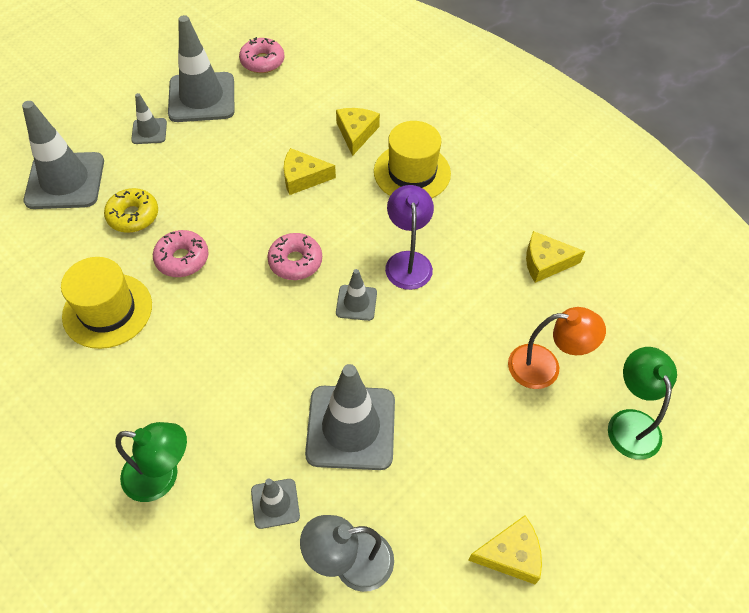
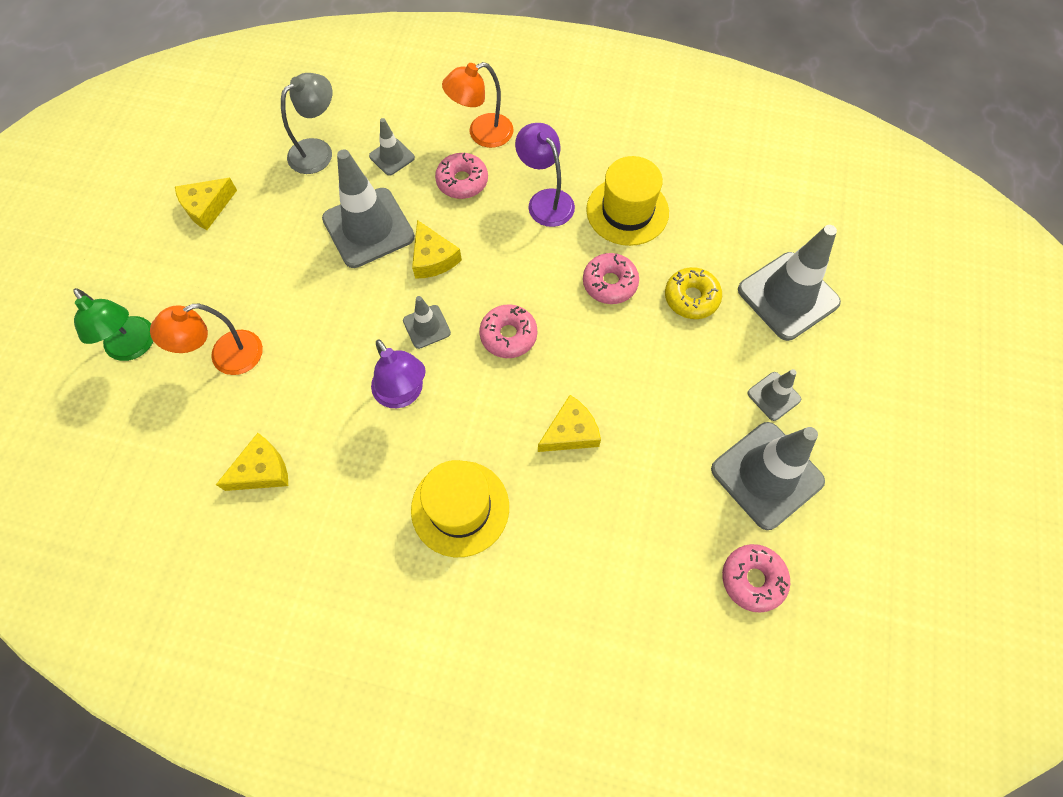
camera: 150 degrees right, 10 degrees up
green lamp [115,422,187,502] -> orange lamp [442,62,513,148]
yellow cheese [336,108,380,156] -> yellow cheese moved to [412,220,462,279]
none -> pink donut [435,153,488,199]
none -> purple lamp [515,123,575,227]

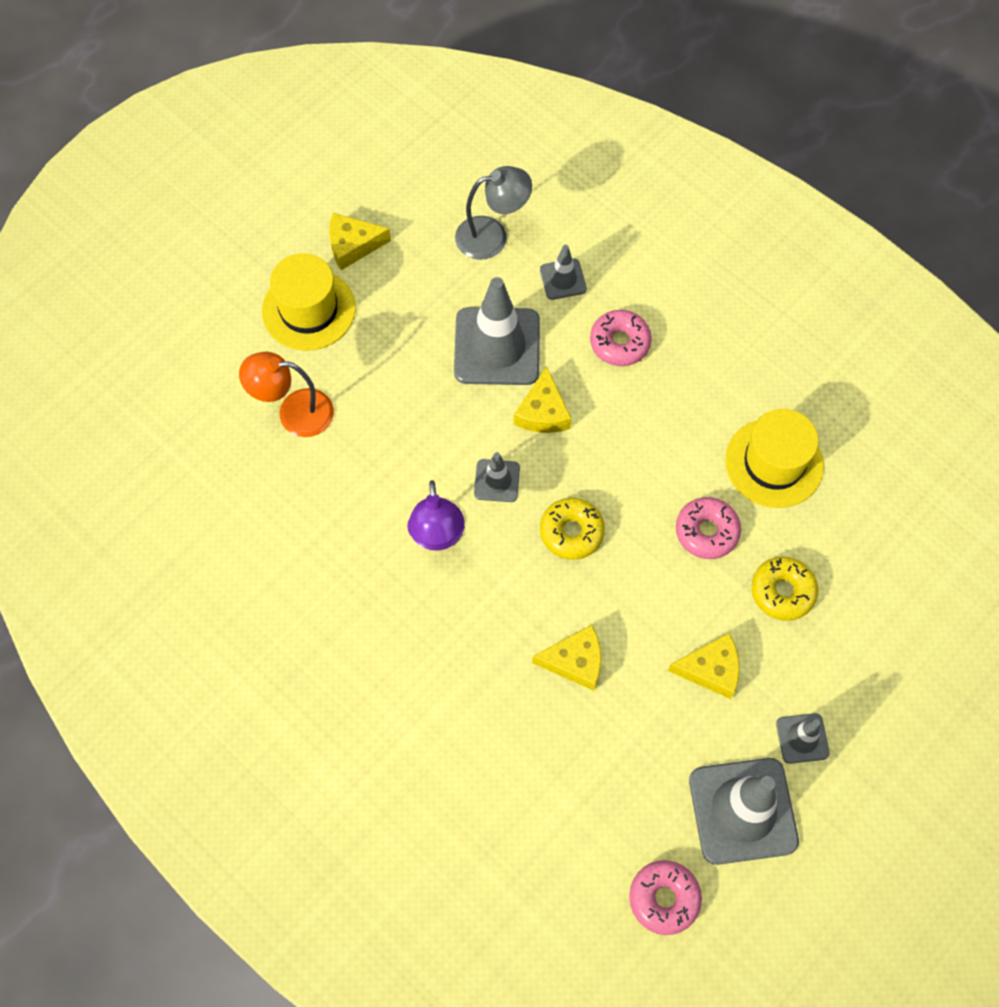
camera: 30 degrees right, 0 degrees up
green lamp [73,288,153,361] -> none
yellow cheese [216,433,288,491] -> yellow cheese moved to [668,633,740,699]
yellow hat [411,460,509,557] -> yellow hat moved to [262,253,356,351]
orange lamp [442,62,513,148] -> none
pink donut [479,304,537,358] -> yellow donut [540,498,605,560]
purple lamp [515,123,575,227] -> none
grey traffic cone [738,225,841,341] -> none

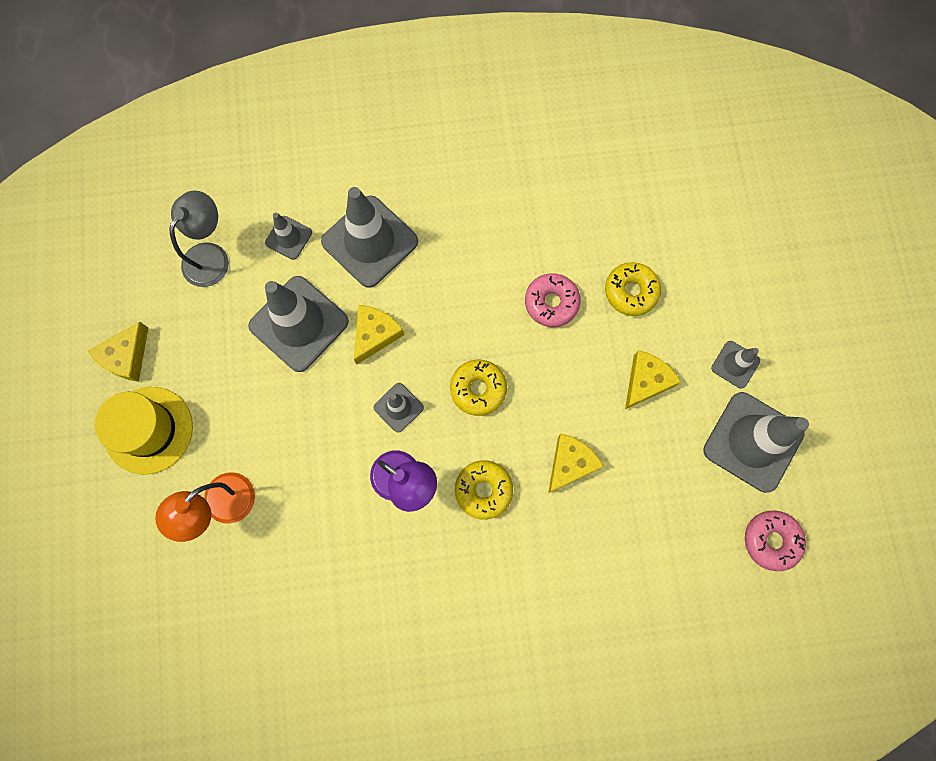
camera: 50 degrees left, 10 degrees up
yellow cheese [514,366,572,433] -> yellow cheese turned 105 degrees counterclockwise [354,305,404,364]
pink donut [590,310,652,366] -> grey traffic cone [321,187,418,288]
yellow hat [725,409,824,508] -> none
none -> yellow donut [455,460,513,520]

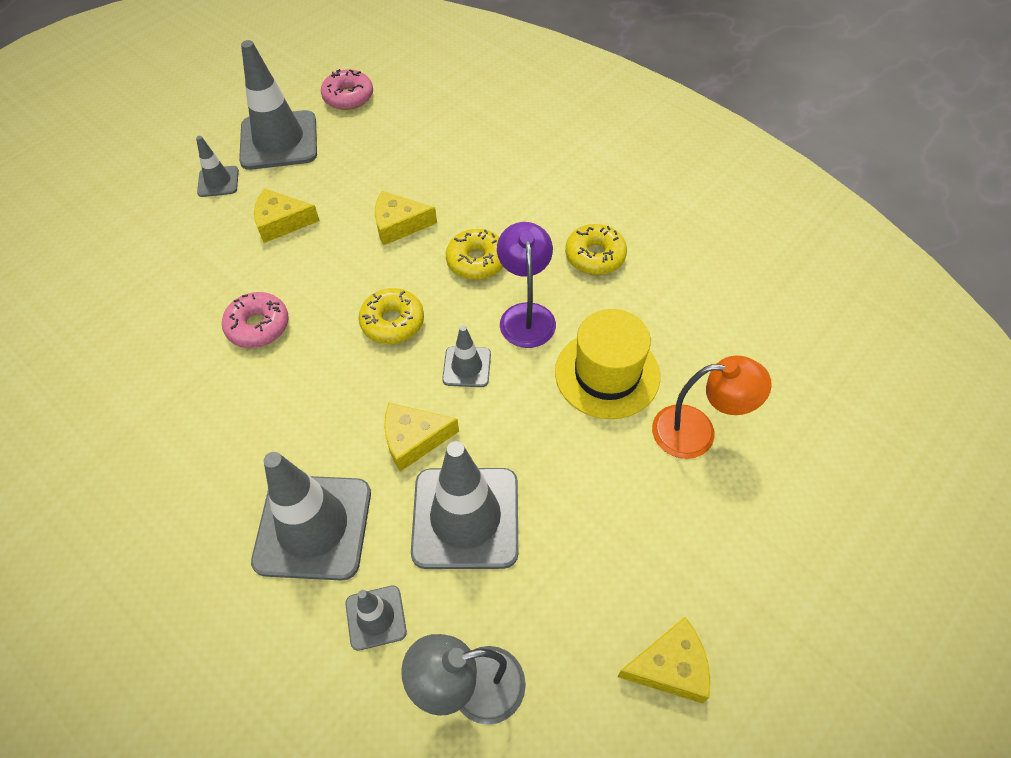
camera: 130 degrees left, 20 degrees down
yellow hat [95,387,193,475] -> yellow hat moved to [555,309,660,419]
yellow donut [605,262,661,316] -> yellow donut moved to [565,224,627,275]

